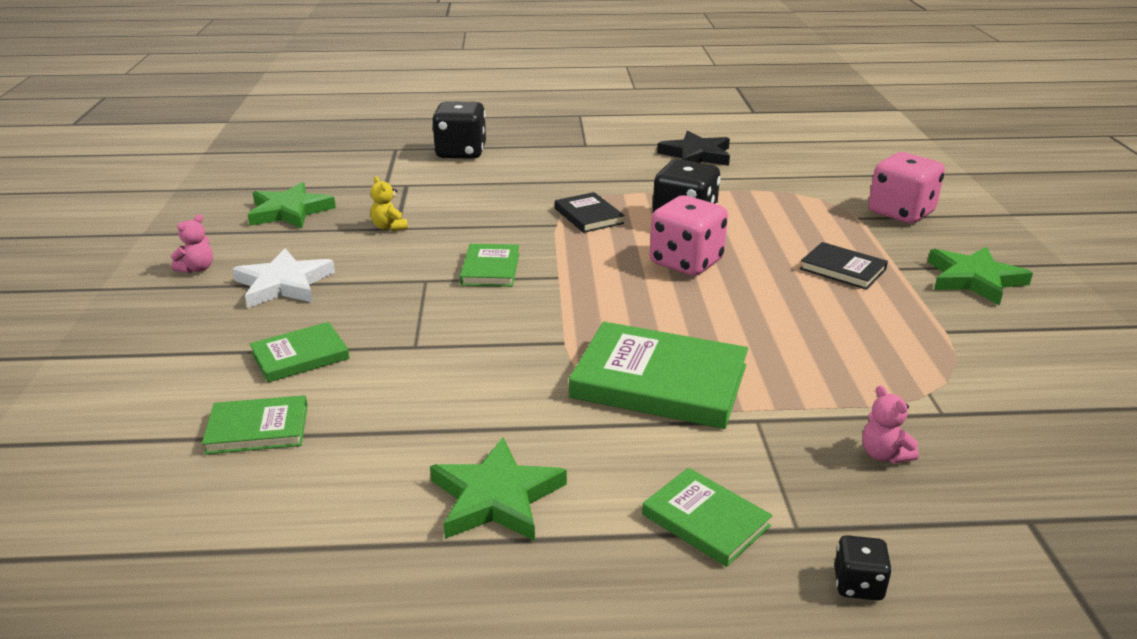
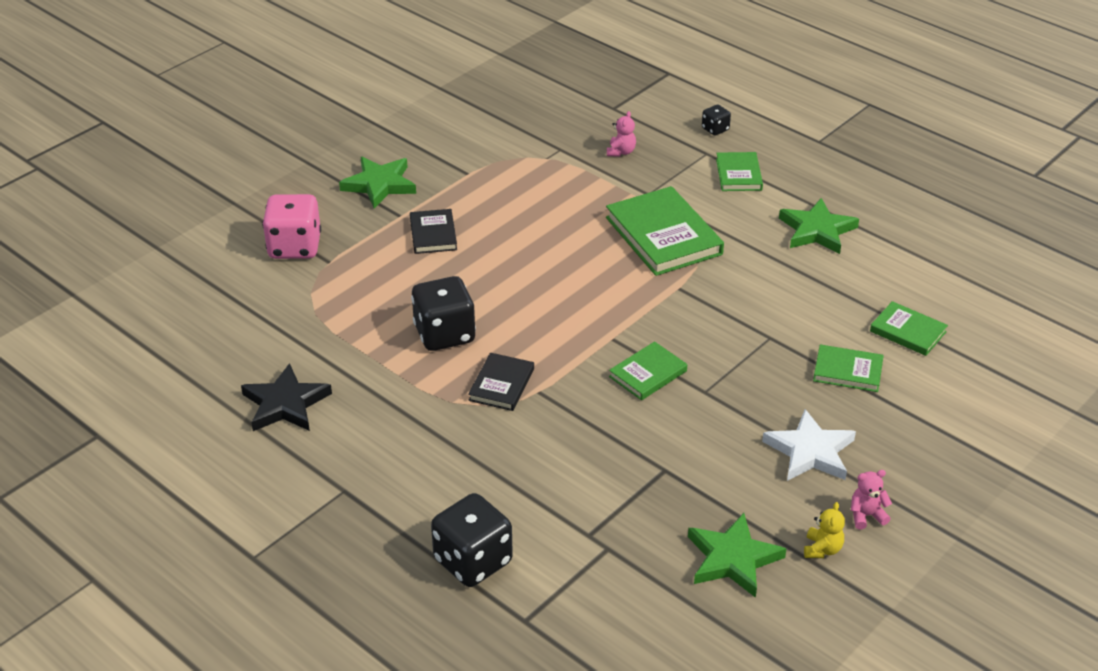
camera: 135 degrees left, 10 degrees up
yellow teddy bear [370,176,408,231] -> yellow teddy bear moved to [804,502,845,558]
pink dice [650,195,728,276] -> none

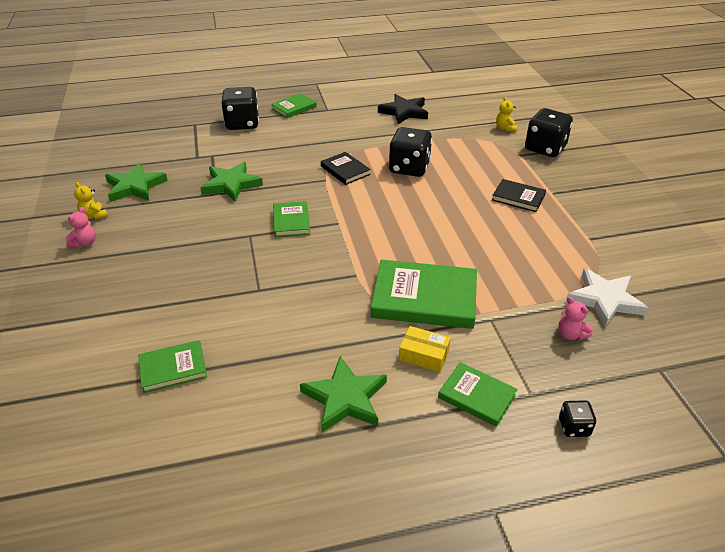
camera: 125 degrees right, 0 degrees up
pink dice [262,194,321,259] -> black dice [525,108,573,157]
green star [339,157,416,209] -> green star moved to [200,162,263,202]
white star [762,409,856,481] -> white star moved to [566,268,648,327]
green book [813,344,884,392] -> green book moved to [271,93,317,118]
none -> yellow box [399,326,451,372]
none -> yellow teddy bear [496,97,517,132]

